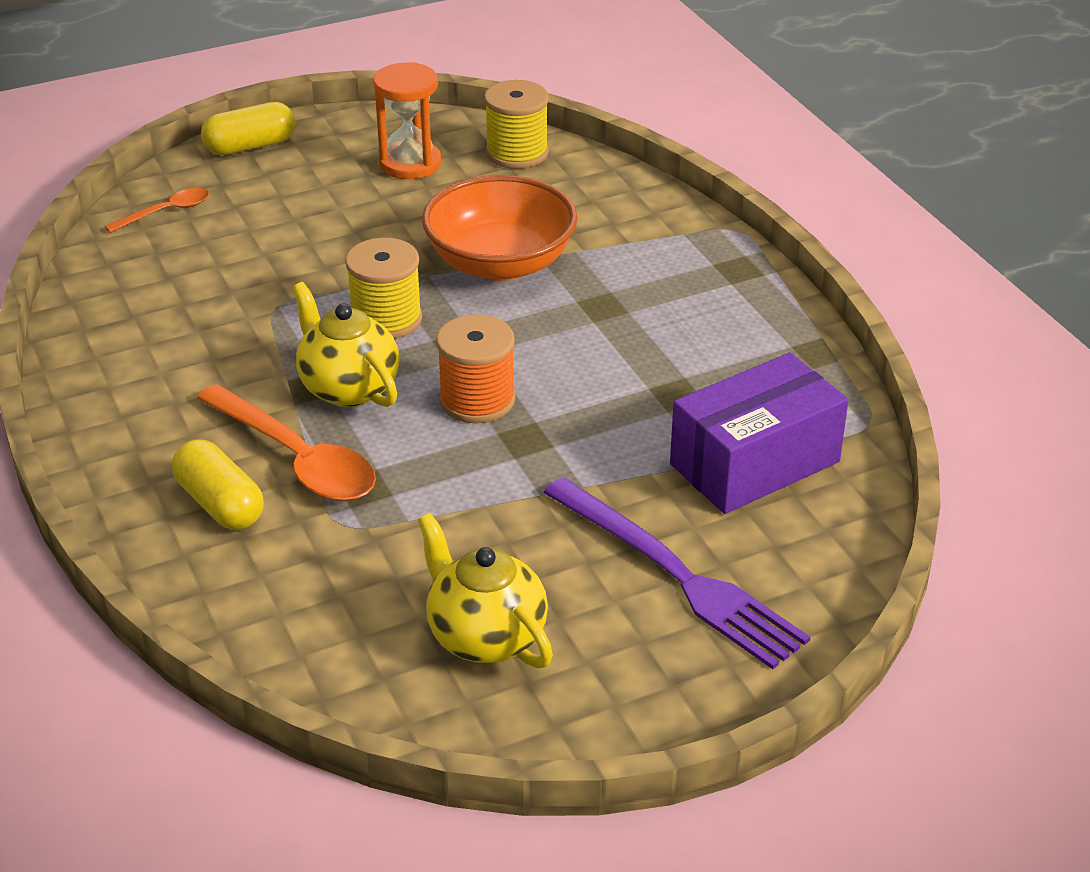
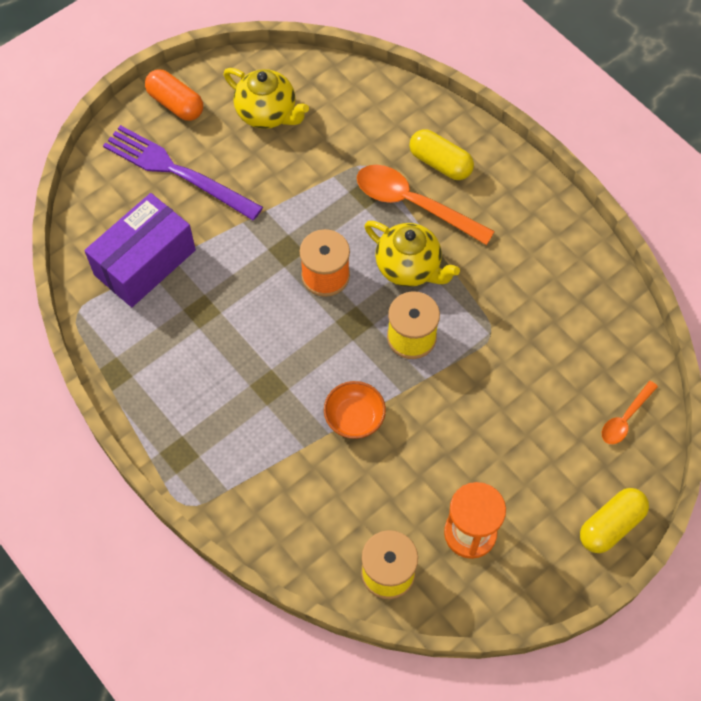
camera: 165 degrees right, 25 degrees up
orange bowl [422,175,578,281] -> orange bowl [324,381,386,439], size x0.54
none -> orange capsule [145,69,203,121]

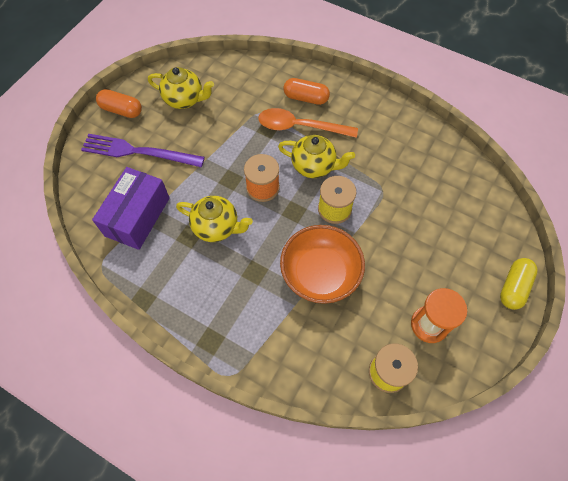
camera: 20 degrees left, 0 degrees up
orange bowl [324,381,386,439] -> orange bowl [280,225,365,304], size x1.86
yellow capsule [409,129,474,180] -> orange capsule [283,78,330,105]
orange spoon [602,381,658,444] -> none
none -> yellow teapot [176,196,253,242]

